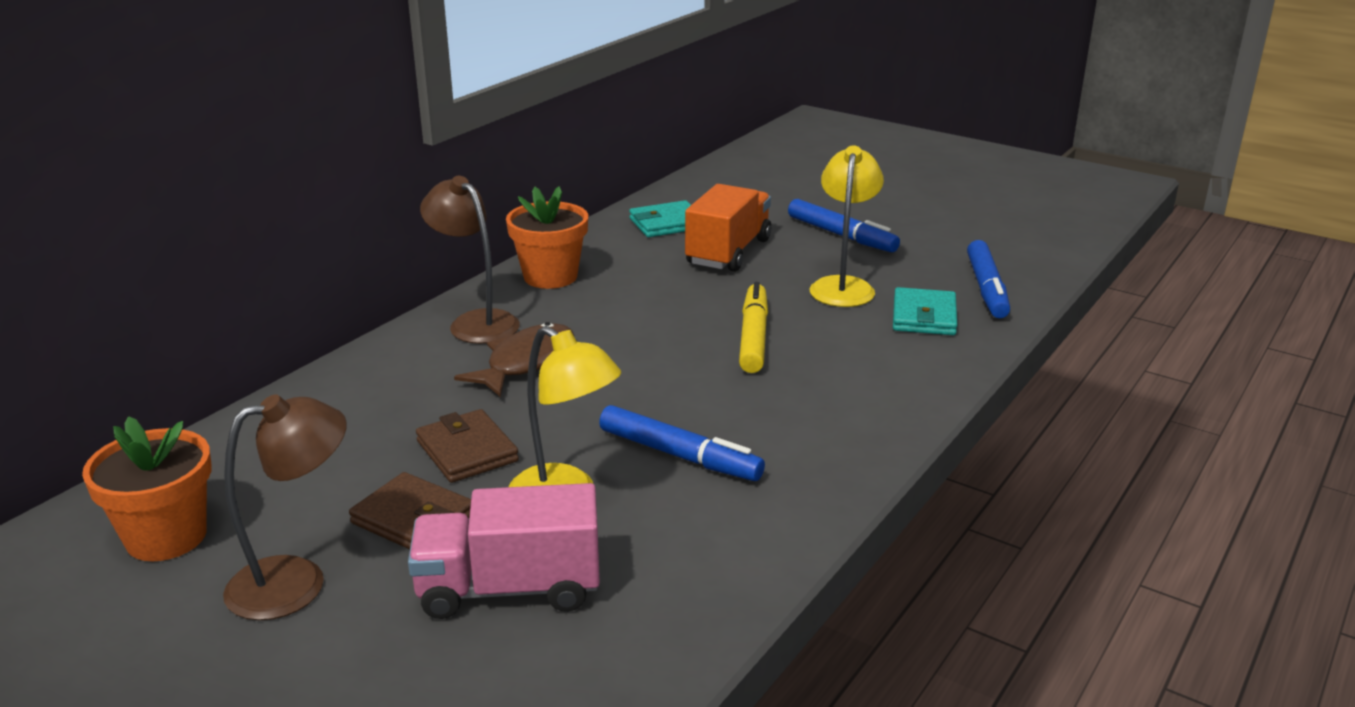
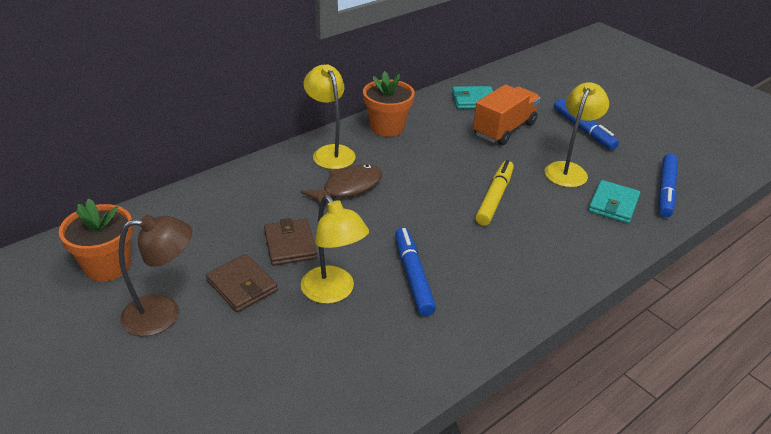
camera: 15 degrees right, 10 degrees up
pink truck [408,483,600,619] -> none
brown lamp [420,176,520,344] -> yellow lamp [304,64,356,169]
blue marker [599,405,765,481] -> blue marker turned 150 degrees counterclockwise [395,227,436,316]

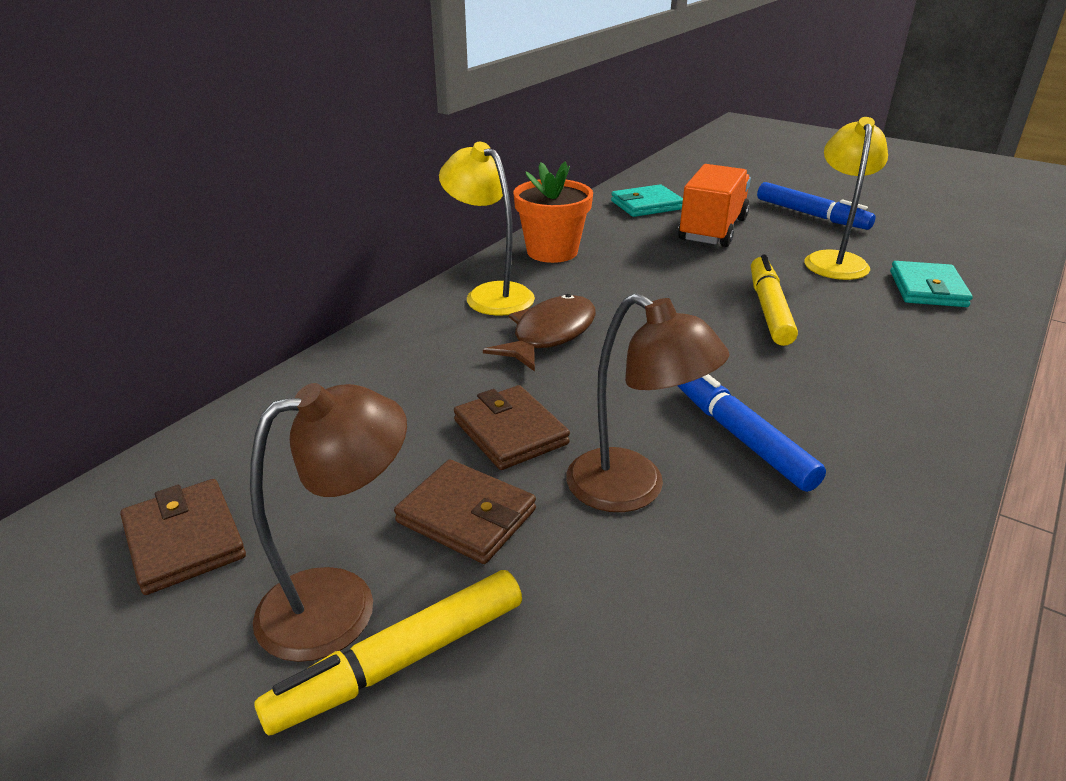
camera: 15 degrees left, 5 degrees down
orange flower pot [59,198,133,281] -> brown wallet [120,479,246,595]
yellow lamp [301,195,369,304] -> brown lamp [566,293,729,512]
blue marker [658,154,678,217] -> none
none -> yellow marker [255,570,522,736]

